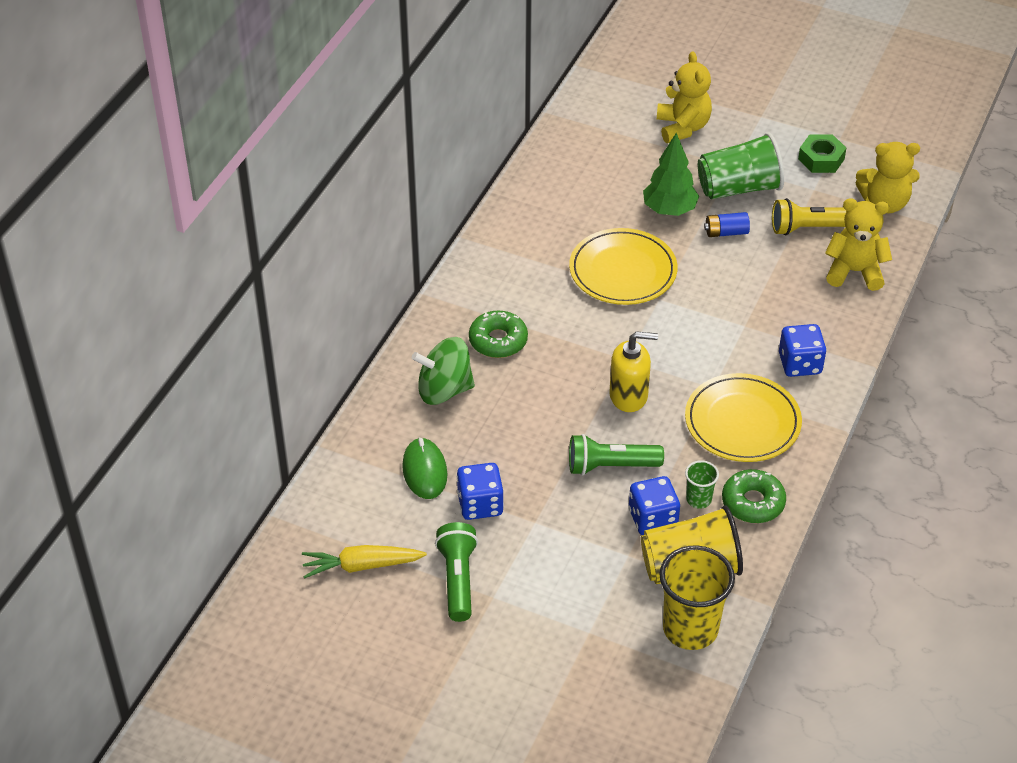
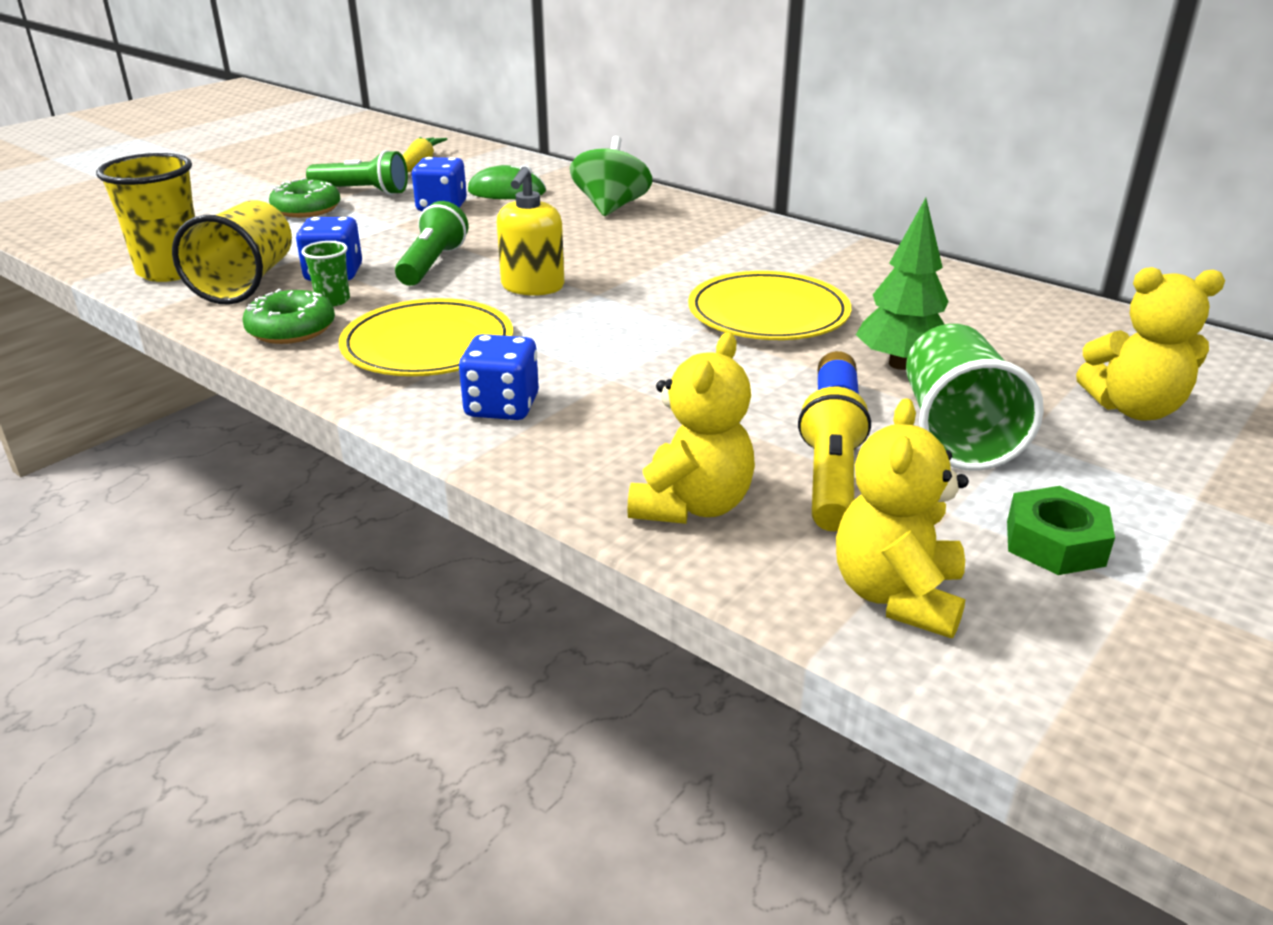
camera: 105 degrees right, 15 degrees down
green donut [469,311,528,358] -> green donut moved to [269,178,340,218]

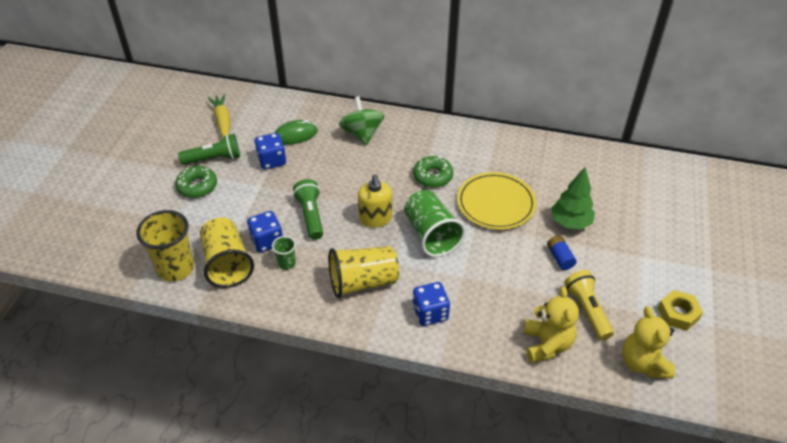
camera: 25 degrees left, 15 degrees up
green donut [243,289,335,344] -> green donut moved to [413,156,453,188]
yellow plate [339,298,513,376] -> yellow cup [328,246,399,298]
green cup [906,324,1044,471] -> green cup moved to [404,190,465,257]
green nut [1007,486,1115,575] -> yellow nut [658,290,703,331]
yellow teddy bear [1076,267,1225,421] -> none

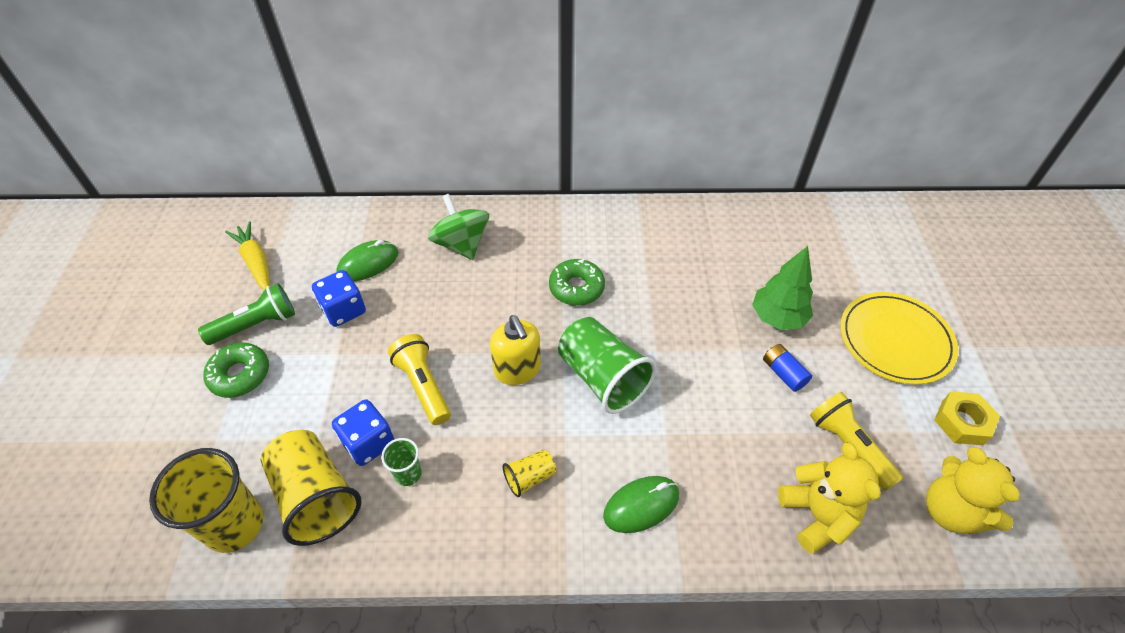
camera: 15 degrees left, 5 degrees up
green flashlight [293,179,323,240] -> yellow flashlight [388,334,451,425]
yellow cup [328,246,399,298] -> yellow cup [503,449,556,497], size x0.49
blue dice [412,282,450,326] -> green mouse [603,476,679,533]
yellow plate [457,172,536,230] -> yellow plate moved to [840,292,958,385]

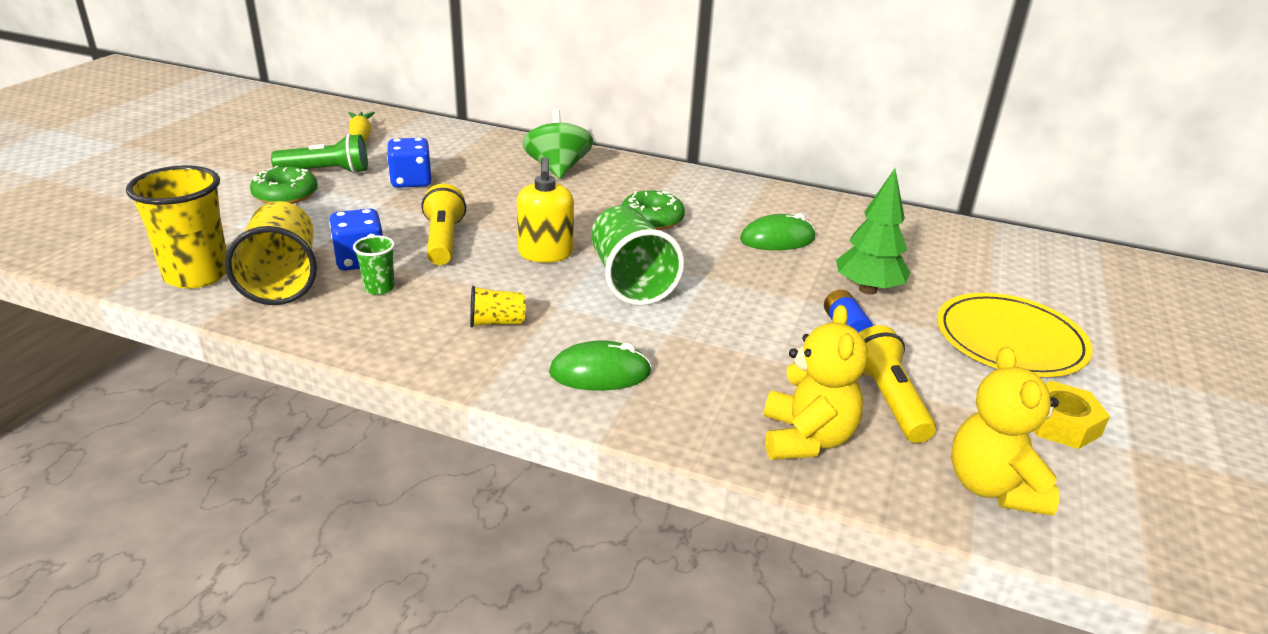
camera: 20 degrees right, 20 degrees down
green mouse [336,240,398,281] -> green mouse moved to [740,213,815,250]

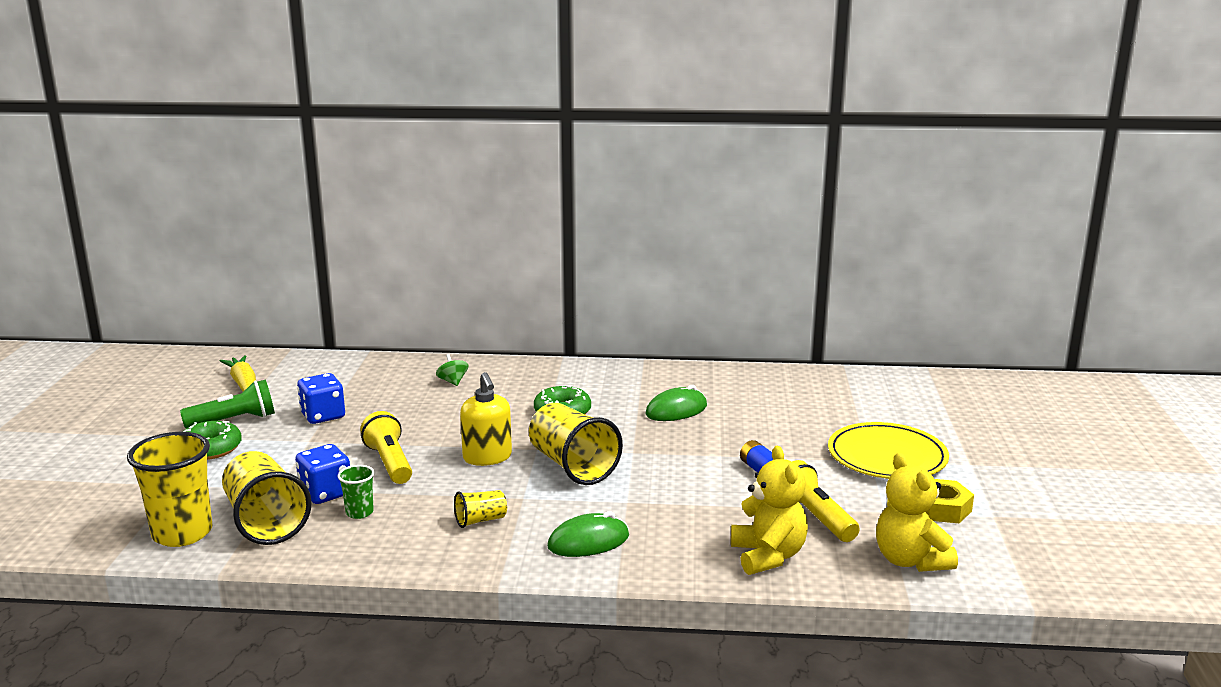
camera: 15 degrees left, 10 degrees down
green spinning top [522,109,593,179] -> green spinning top [436,354,469,386], size x0.51
green cup [591,205,685,306] -> yellow cup [529,403,623,485]
green tree [836,169,910,295] -> none

